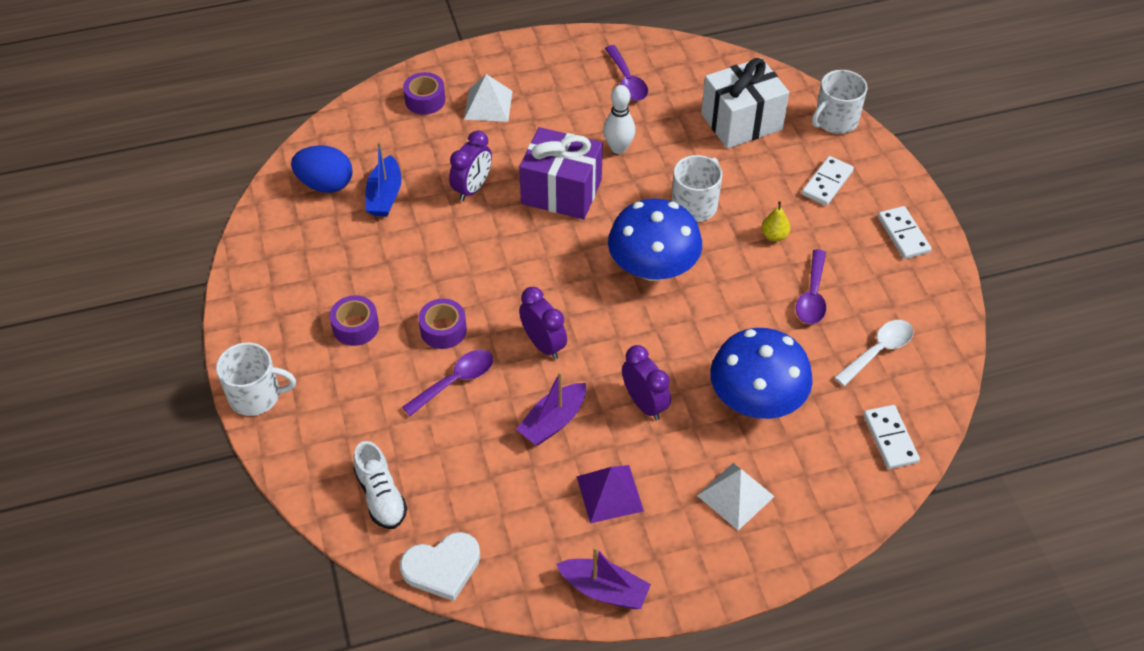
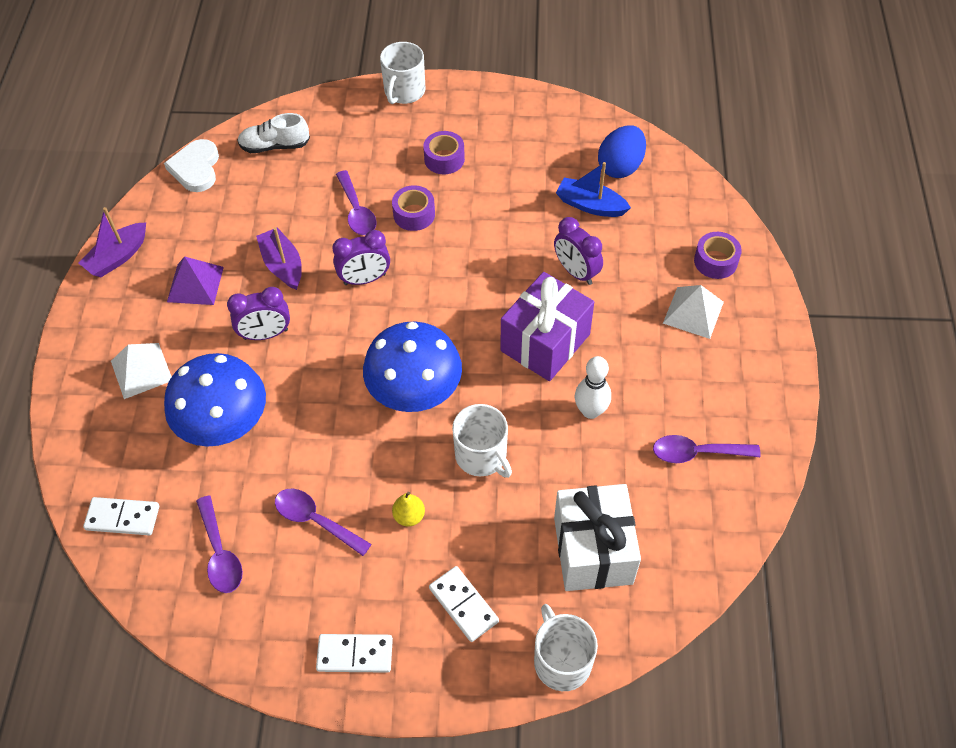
camera: 110 degrees right, 5 degrees up
white spoon [834,320,913,386] -> purple spoon [196,496,243,593]

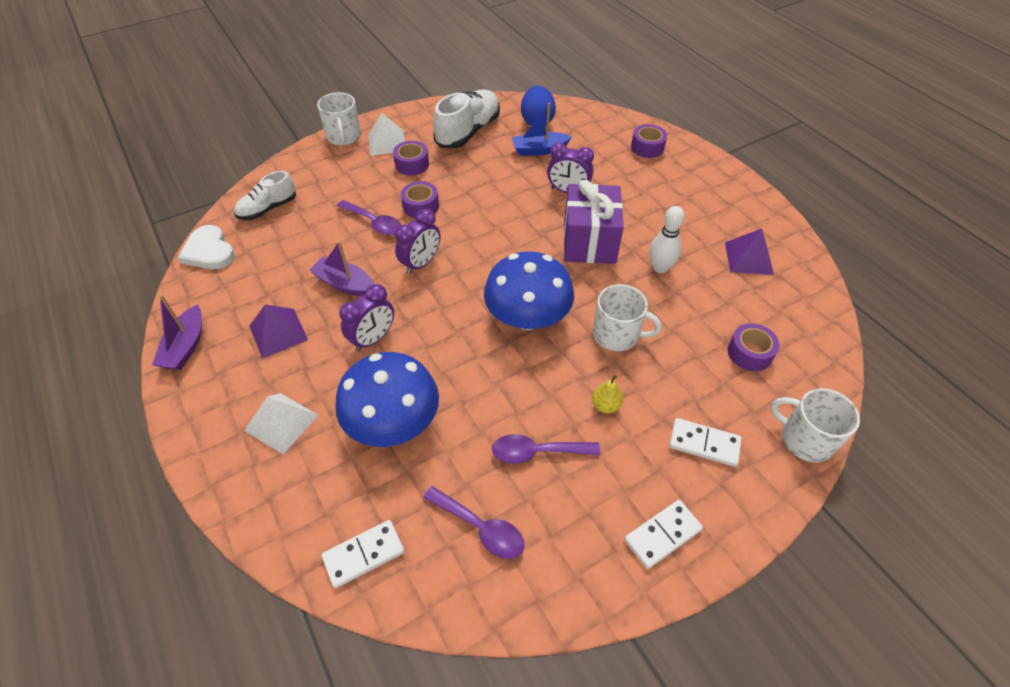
camera: 35 degrees left, 5 degrees down
white gift [554,484,641,591] -> purple tape [728,323,780,371]
purple spoon [653,435,761,463] -> purple pyramid [725,229,774,275]
white pyramid [663,285,724,339] -> white pyramid moved to [368,113,405,156]
none -> white shoe [433,90,500,149]

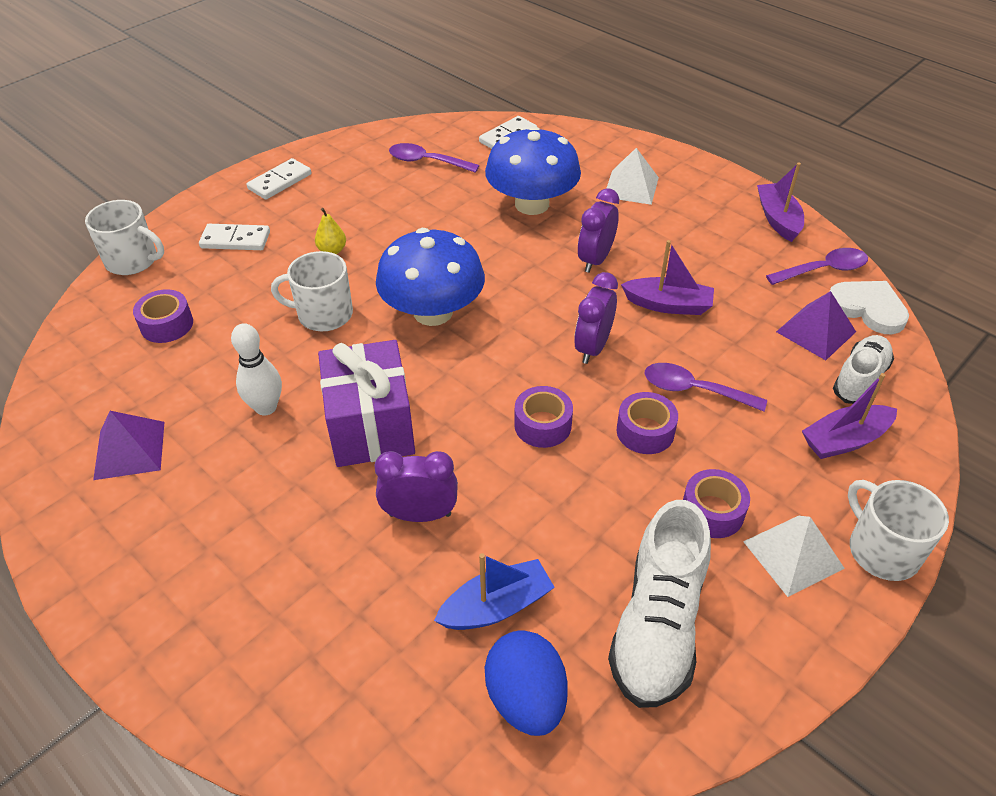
camera: 165 degrees right, 5 degrees down
purple pyramid [249,304,308,359] -> purple pyramid moved to [776,291,856,360]
purple spoon [492,434,600,463] -> purple spoon moved to [766,248,868,285]
purple tape [631,124,667,158] -> purple tape moved to [514,386,573,448]
none -> purple boat [802,373,897,459]

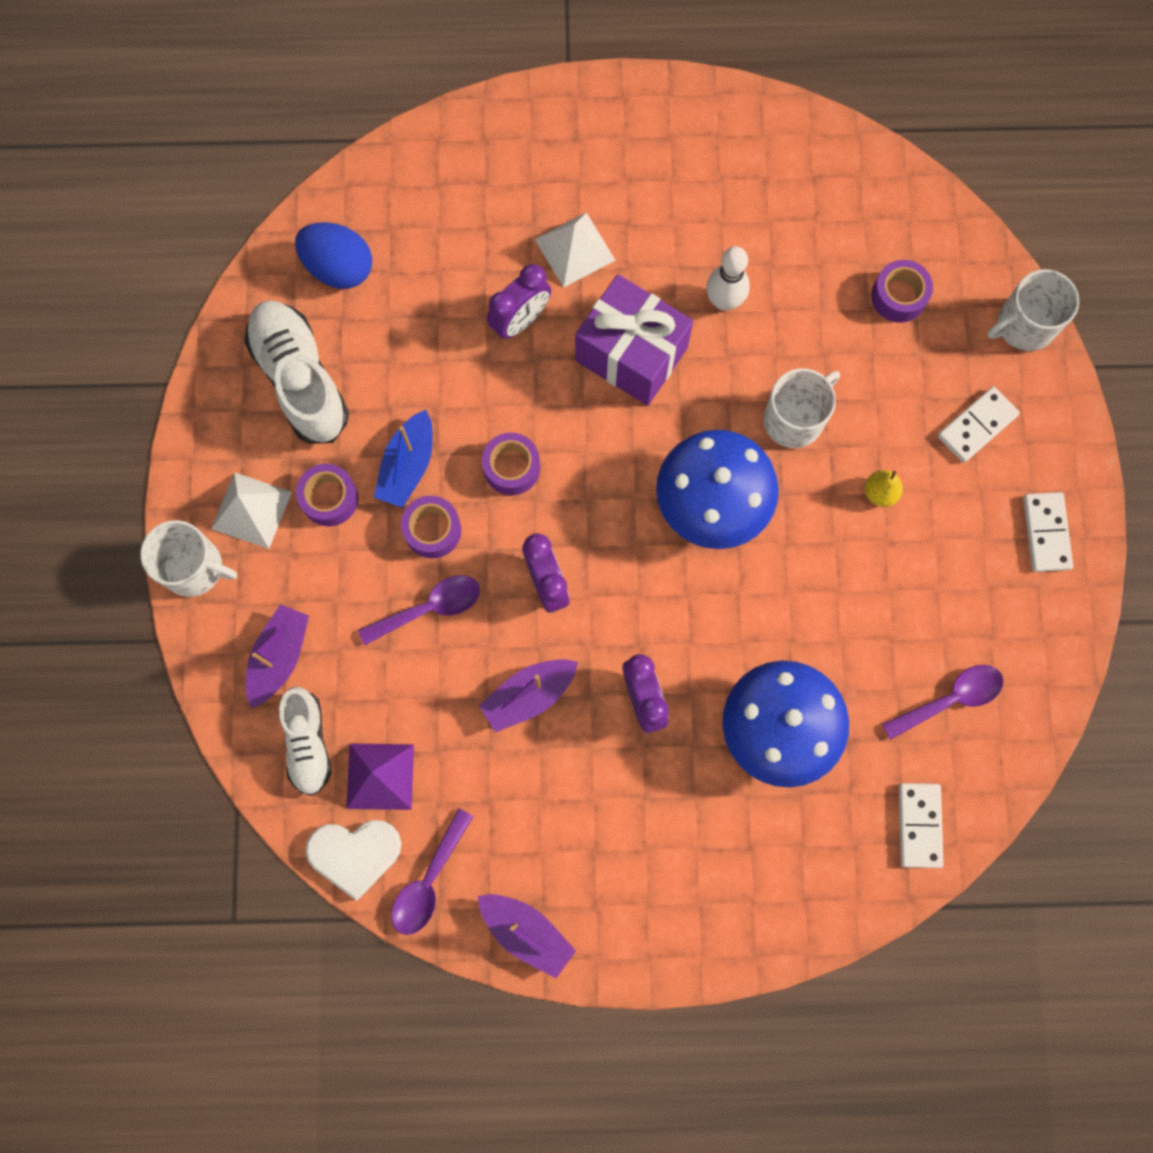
camera: 135 degrees right, 30 degrees up
purple pyramid [93,411,164,480] -> none
blue boat [434,553,555,630] -> blue boat moved to [374,410,433,508]
white pyramid [607,148,659,205] -> white pyramid moved to [535,212,616,288]

